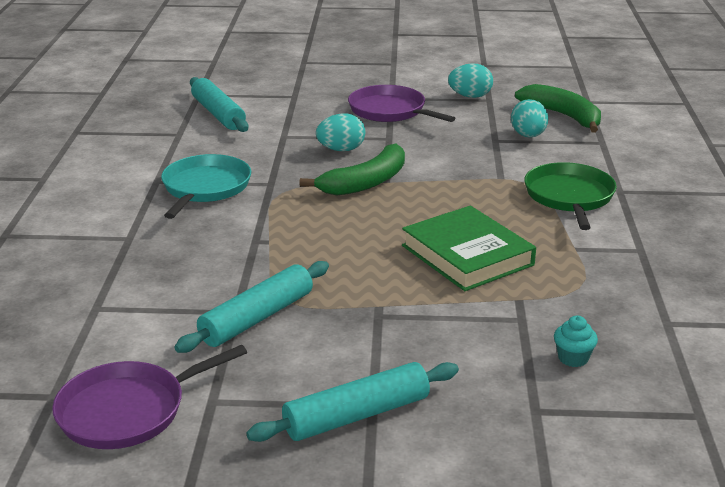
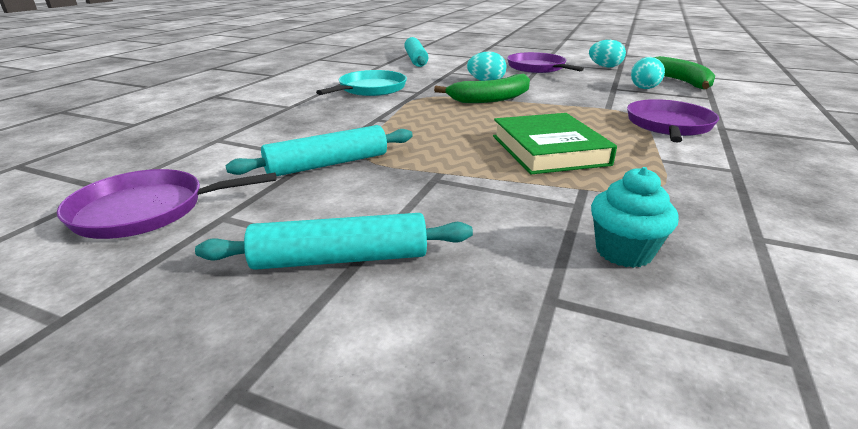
camera: 20 degrees right, 0 degrees up
green pan [524,162,617,230] -> purple pan [627,99,719,143]
turquoise cupcake [554,316,598,367] -> turquoise cupcake [591,167,679,268], size x1.51

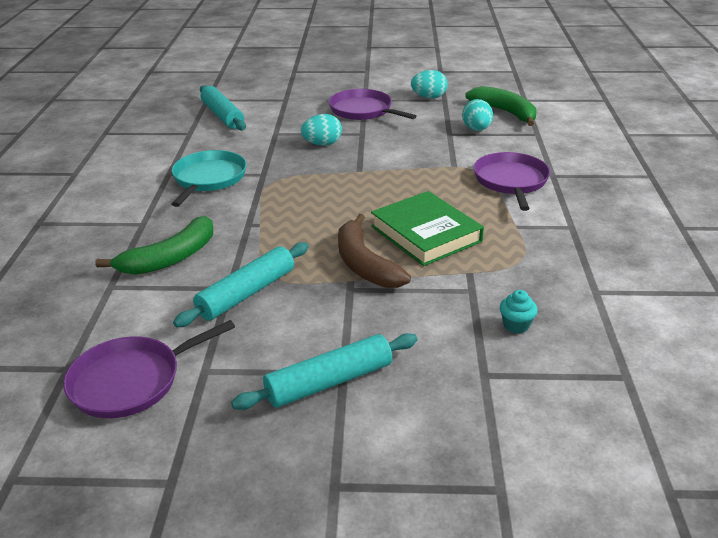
camera: 20 degrees left, 5 degrees up
green banana [434,74,530,103] -> green banana moved to [95,216,213,275]
turquoise cupcake [591,167,679,268] -> turquoise cupcake [500,290,538,334], size x0.66
none -> brown banana [338,214,411,288]

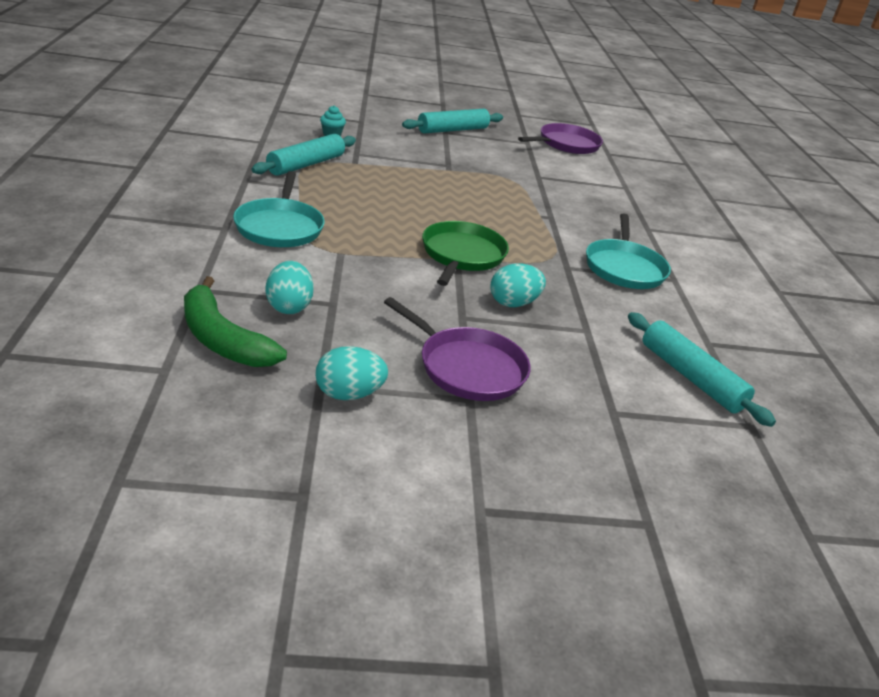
camera: 170 degrees right, 0 degrees up
green banana [95,216,213,275] -> none
turquoise rolling pin [173,242,309,327] -> turquoise rolling pin moved to [251,134,356,176]
brown banana [338,214,411,288] -> none
green book [371,191,484,266] -> none
purple pan [474,152,551,211] -> turquoise pan [233,171,325,247]
none -> green pan [422,221,509,286]

